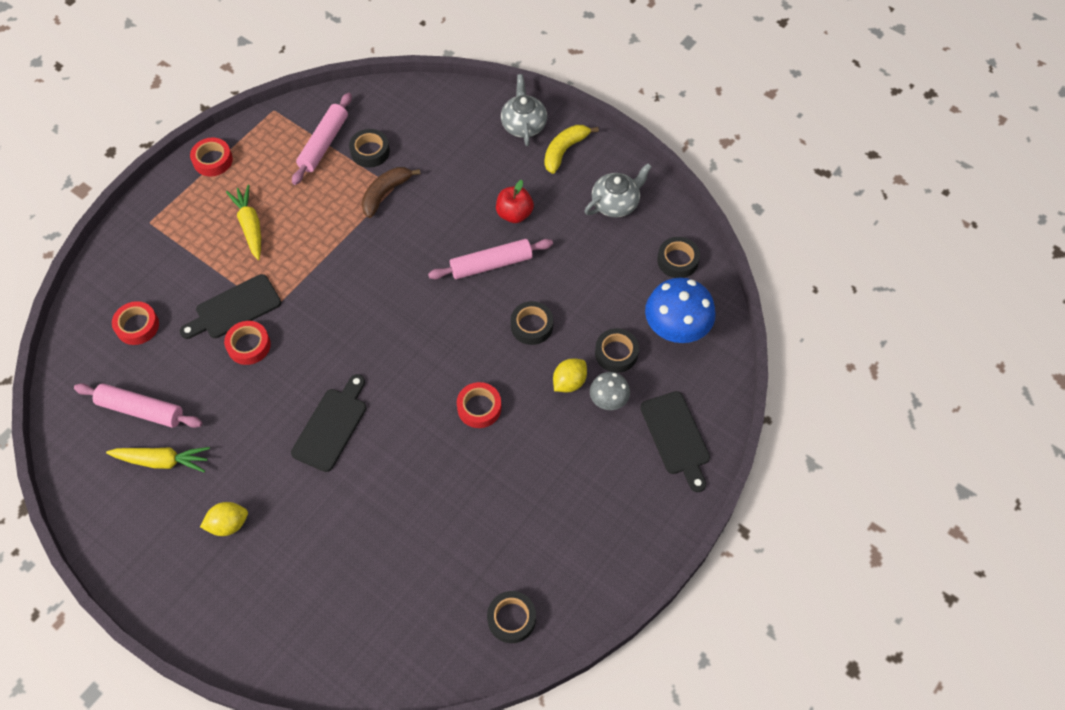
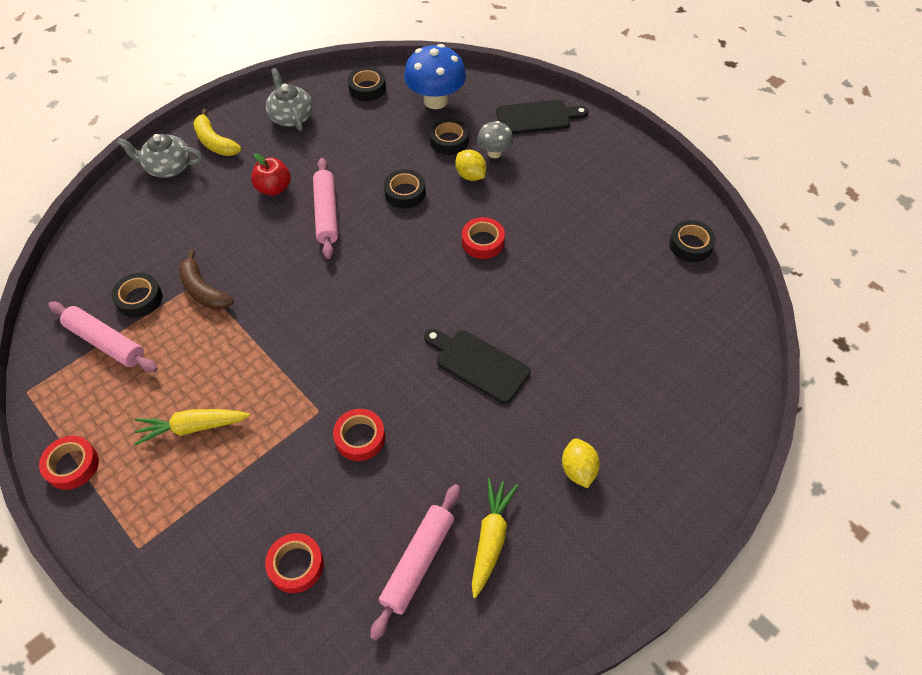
camera: 80 degrees left, 5 degrees down
black cutting board [180,274,281,339] -> none

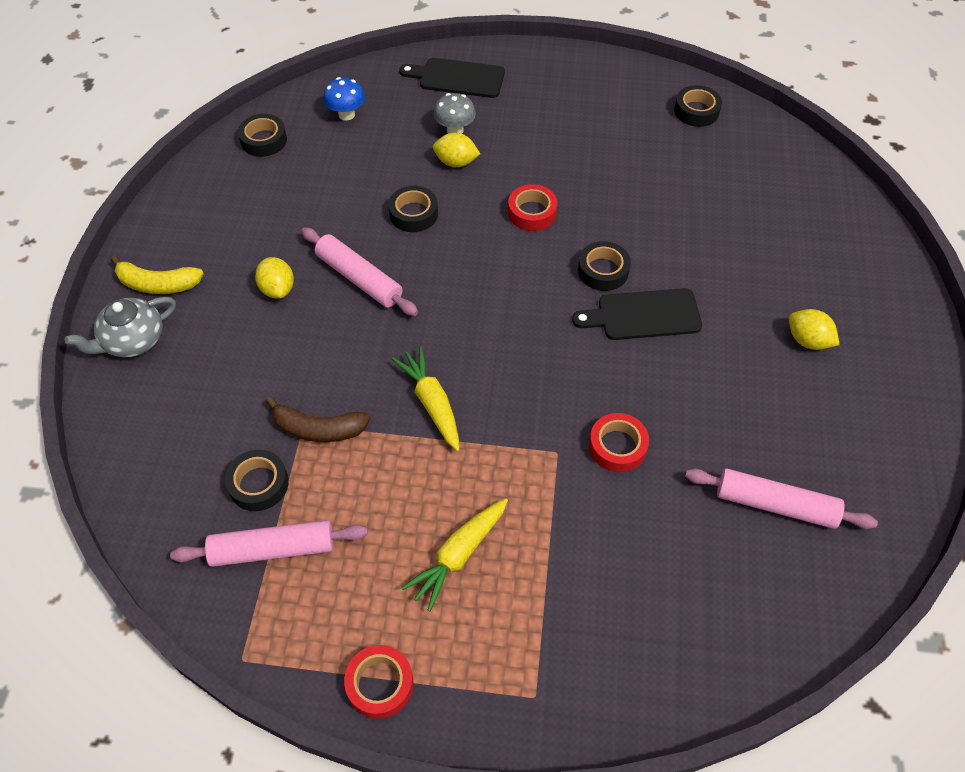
camera: 40 degrees left, 0 degrees up
red apple [251,153,291,196] -> yellow lemon [255,257,294,299]
red tape [265,533,324,593] -> none
grey teapot [266,68,313,131] -> none
pink rolling pin [370,484,460,640] -> pink rolling pin turned 60 degrees counterclockwise [685,469,878,529]
blue mushroom [404,44,466,109] -> blue mushroom [323,77,365,121], size x0.56
black tape [429,118,469,155] -> black tape moved to [578,241,631,291]
yellow carrot [472,478,518,598] -> yellow carrot moved to [392,346,460,451]
black cutting board [496,100,588,134] -> black cutting board turned 120 degrees counterclockwise [399,58,505,98]

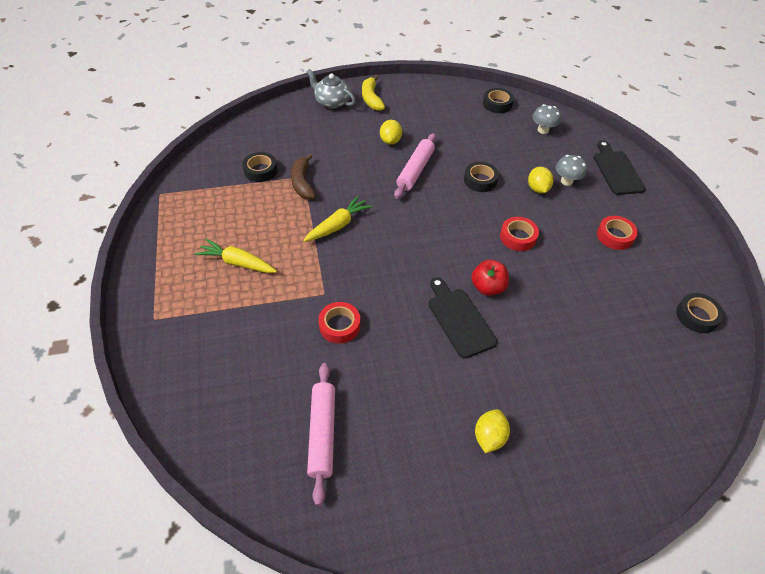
camera: 70 degrees right, 5 degrees down
pink rolling pin [170,520,368,567] -> none
yellow lemon [255,257,294,299] -> yellow lemon turned 45 degrees counterclockwise [380,120,402,145]
blue mushroom [323,77,365,121] -> grey mushroom [532,104,561,134]
red tape [344,645,413,719] -> red tape moved to [597,216,638,250]
black tape [578,241,631,291] -> red apple [471,260,509,296]

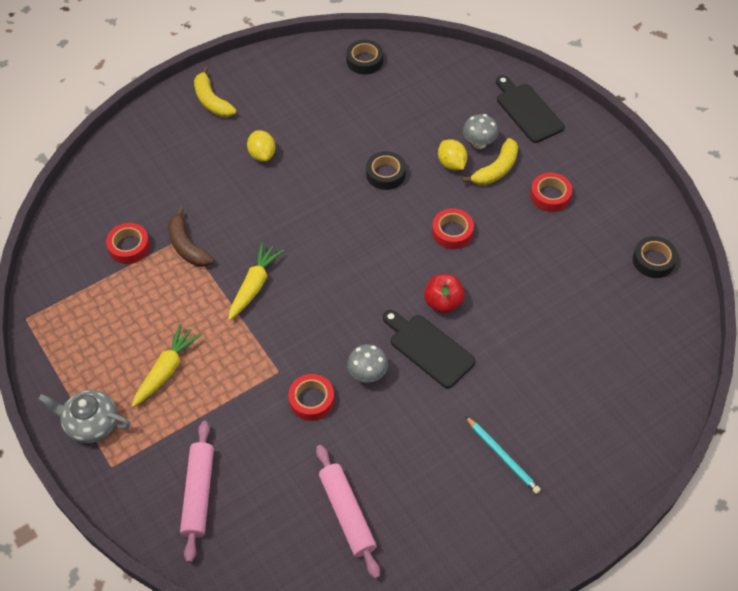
camera: 20 degrees left, 5 degrees up
yellow carrot [195,238,277,273] -> yellow carrot turned 120 degrees clockwise [132,324,201,407]
black tape [242,152,278,182] -> red tape [106,223,150,264]
grey teapot [307,69,356,109] -> grey teapot moved to [38,390,131,443]
pink rolling pin [394,133,436,199] -> pink rolling pin moved to [180,421,214,563]
yellow lemon [475,409,510,453] -> turquoise pencil [465,416,541,494]
grey mushroom [532,104,561,134] -> grey mushroom moved to [347,344,388,382]
none -> yellow banana [462,138,518,185]

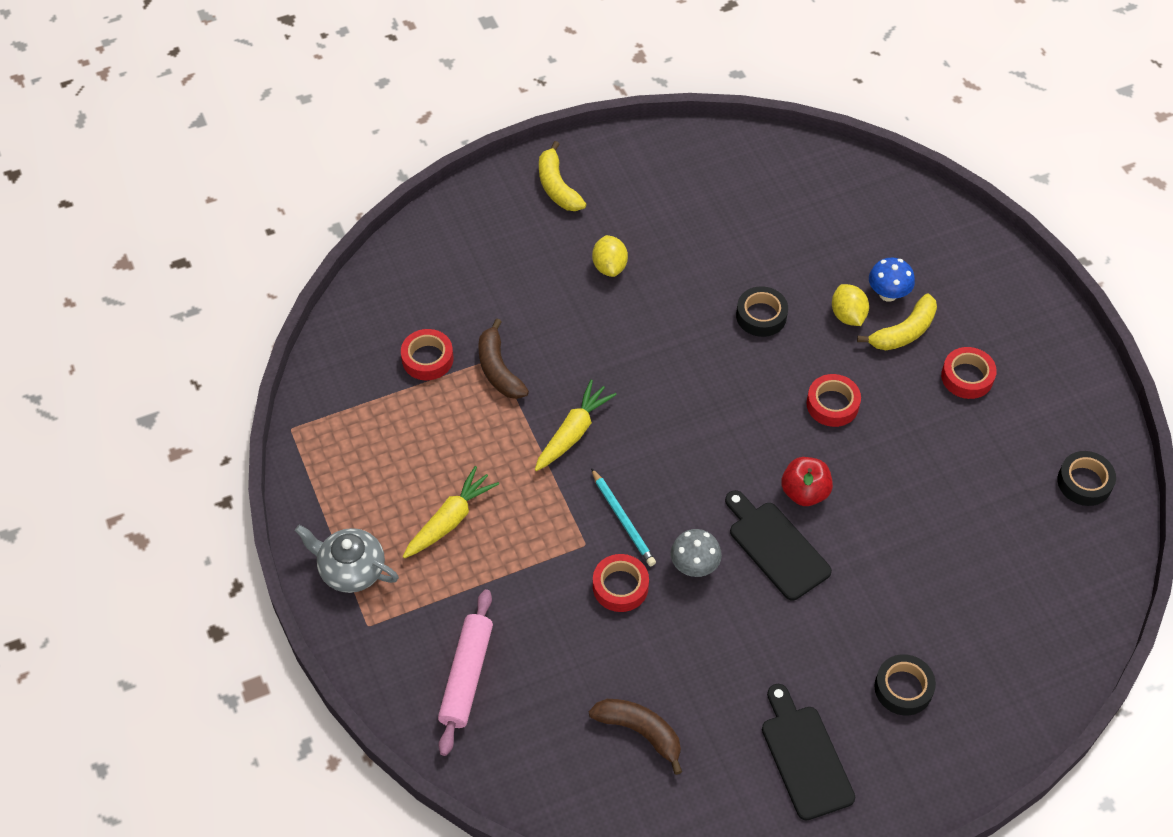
camera: 10 degrees right, 0 degrees up
pink rolling pin [316,445,380,579] -> brown banana [589,699,682,775]
black tape [346,40,383,74] -> black tape moved to [874,654,936,715]
grey mushroom [463,114,498,149] -> blue mushroom [869,258,915,302]
turquoise pencil [465,416,541,494] -> turquoise pencil moved to [591,468,656,566]
black cutting board [496,75,564,143] -> black cutting board moved to [762,684,855,820]

